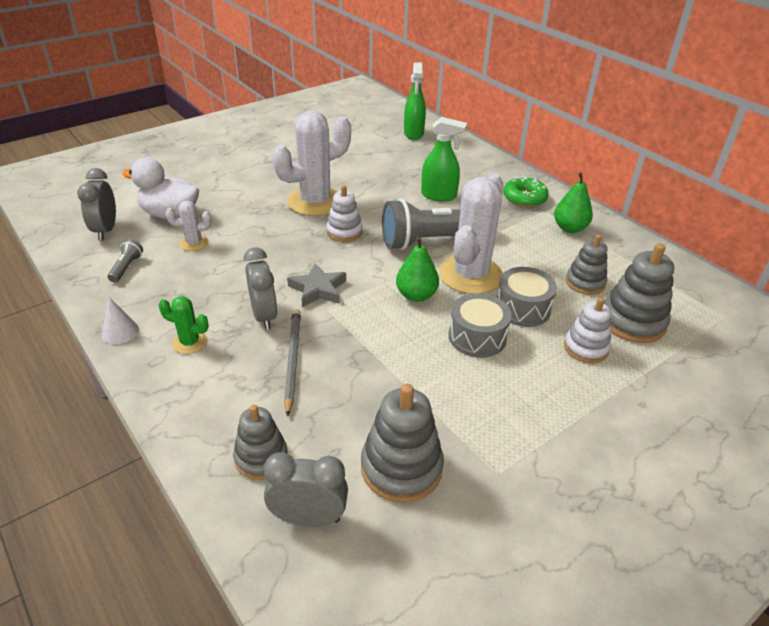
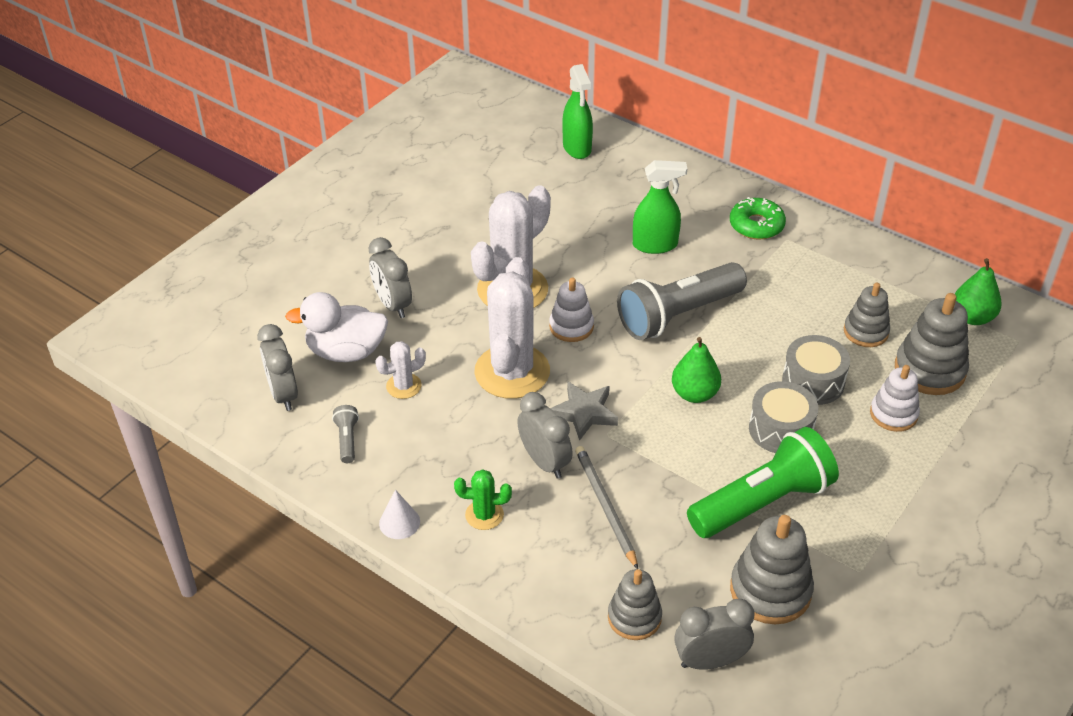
camera: 15 degrees left, 5 degrees up
white cactus [439,174,503,294] -> white cactus moved to [474,257,550,399]
green pear [554,172,593,233] -> green pear moved to [955,258,1002,325]
none -> grey clock [368,237,412,318]
none -> green flashlight [687,427,839,538]

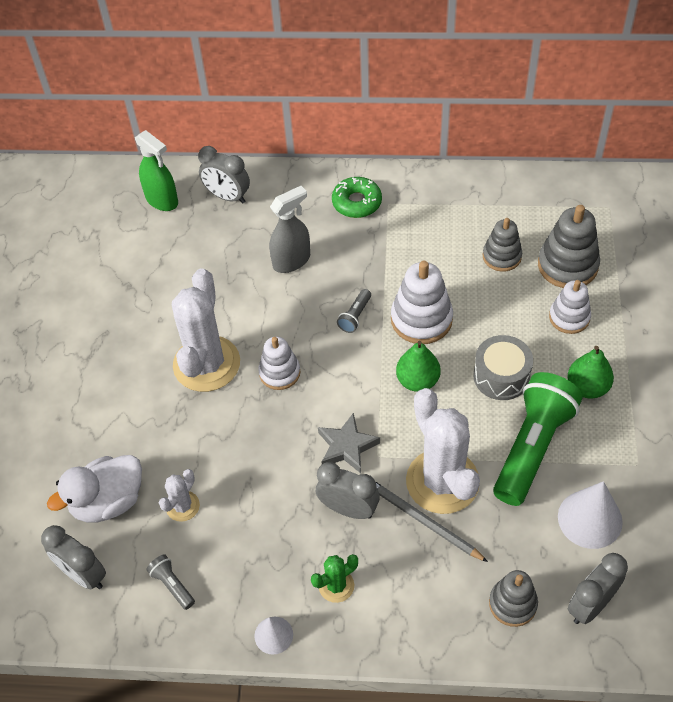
camera: 30 degrees left, 10 degrees up
grey clock [368,237,412,318] -> grey clock moved to [198,146,250,203]
white cactus [474,257,550,399] -> white cactus moved to [406,388,480,514]
grey flashlight [617,262,747,340] -> grey flashlight [337,289,371,333], size x0.41
green spray bottle [633,160,687,254] -> grey spray bottle [269,186,310,273]
grey stacking toy [730,515,814,624] -> white cone [558,481,623,549]
grey drum [782,335,850,405] -> none
green pear [955,258,1002,325] -> green pear moved to [568,346,614,399]
none -> white stacking toy [391,261,453,344]

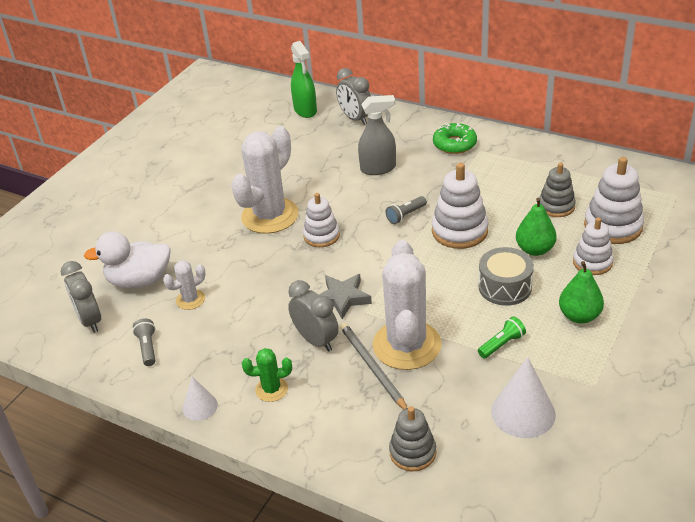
camera: 25 degrees right, 15 degrees down
green pear [396,341,441,392] -> green pear moved to [516,198,557,256]
green flashlight [493,372,583,506] -> green flashlight [478,317,526,358], size x0.41
grey stacking toy [538,205,600,288] -> white stacking toy [584,157,644,244]
grey clock [568,553,628,624] -> none

